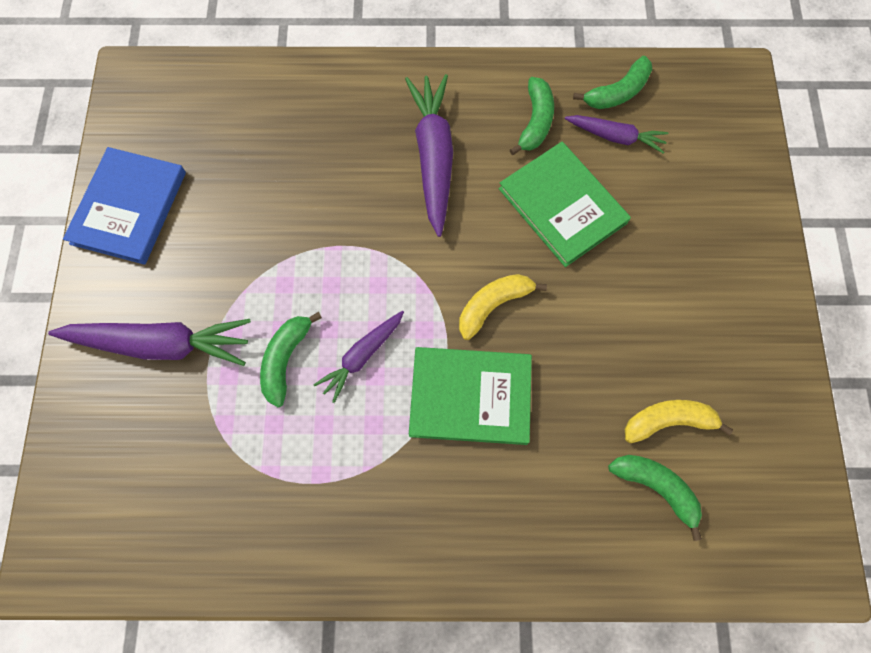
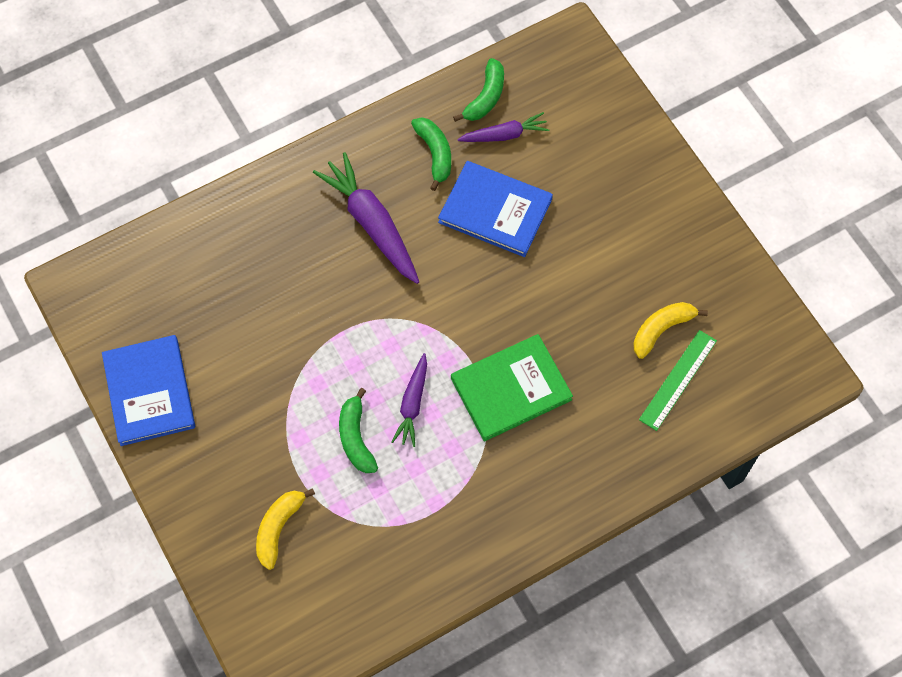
camera: 30 degrees left, 5 degrees down
purple carrot [48,319,251,366] -> none
yellow banana [459,274,547,340] -> yellow banana moved to [256,488,315,570]
green book [499,142,631,267] -> blue book [438,161,553,257]
green banana [608,455,702,541] -> green ruler [639,330,717,431]

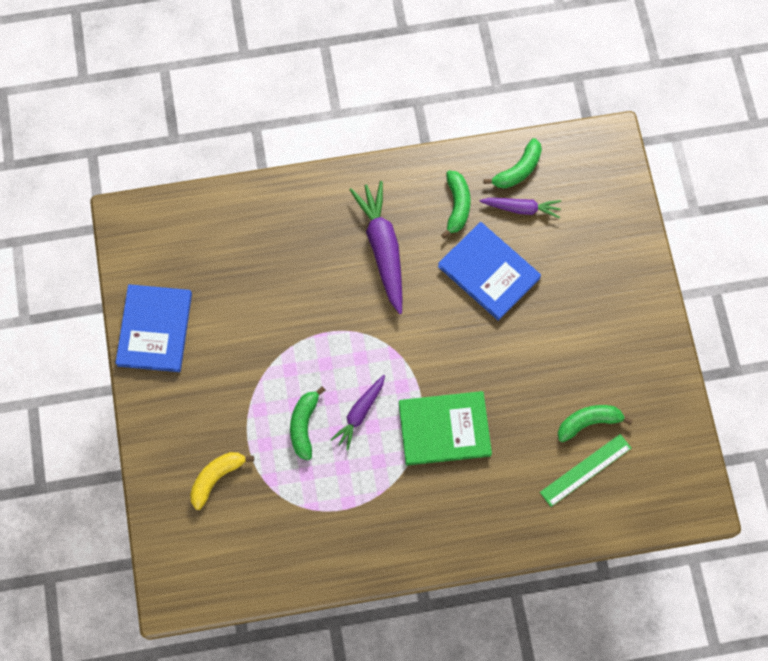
camera: 20 degrees right, 5 degrees up
yellow banana [633,302,708,359] -> green banana [558,405,633,442]

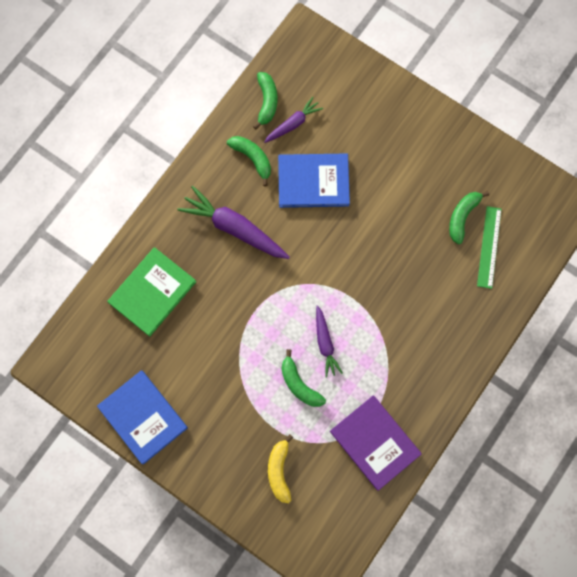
camera: 45 degrees left, 5 degrees up
green book [399,391,492,466] -> green book moved to [107,247,196,337]
none -> purple book [330,396,422,491]

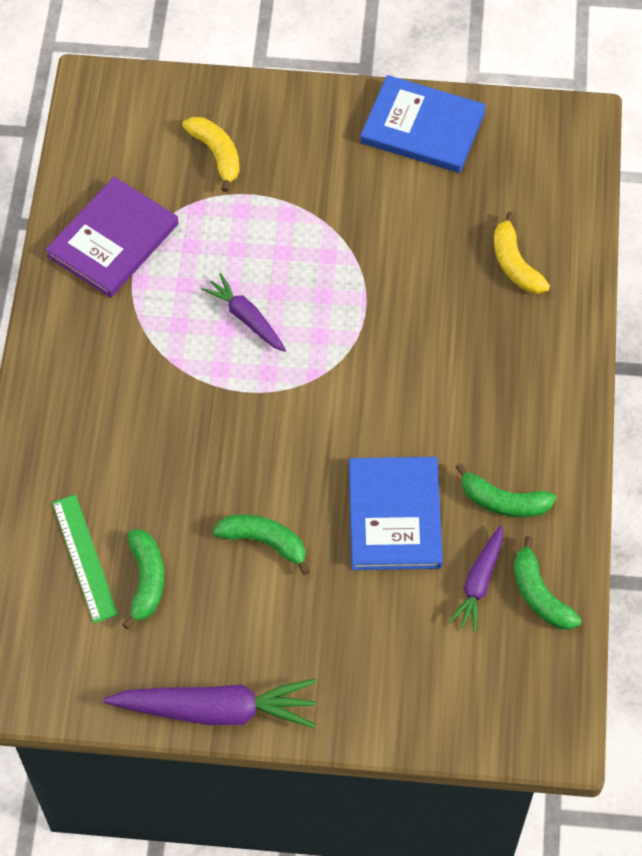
camera: 150 degrees right, 15 degrees down
green book [107,247,196,337] -> yellow banana [494,211,550,294]
purple carrot [177,186,290,259] -> purple carrot moved to [103,679,316,728]
blue book [278,153,350,208] -> blue book turned 60 degrees counterclockwise [349,457,443,570]
green banana [281,349,326,407] -> green banana moved to [213,515,310,575]
purple book [330,396,422,491] -> purple book turned 75 degrees counterclockwise [45,177,179,298]

